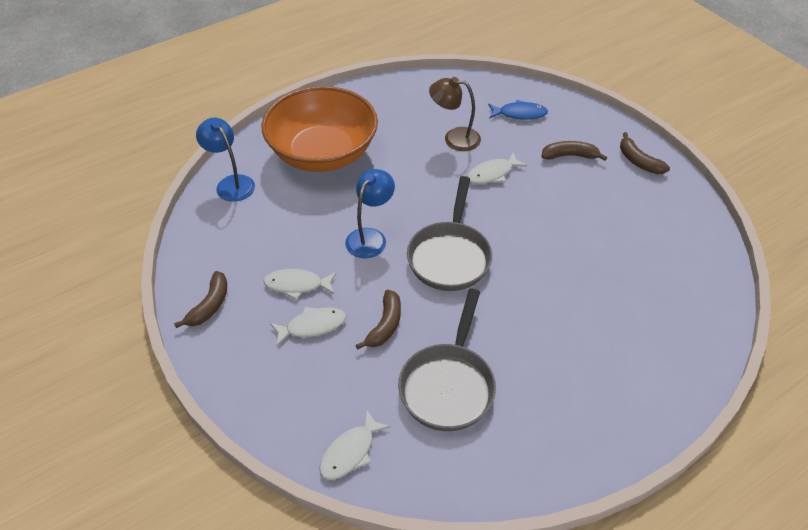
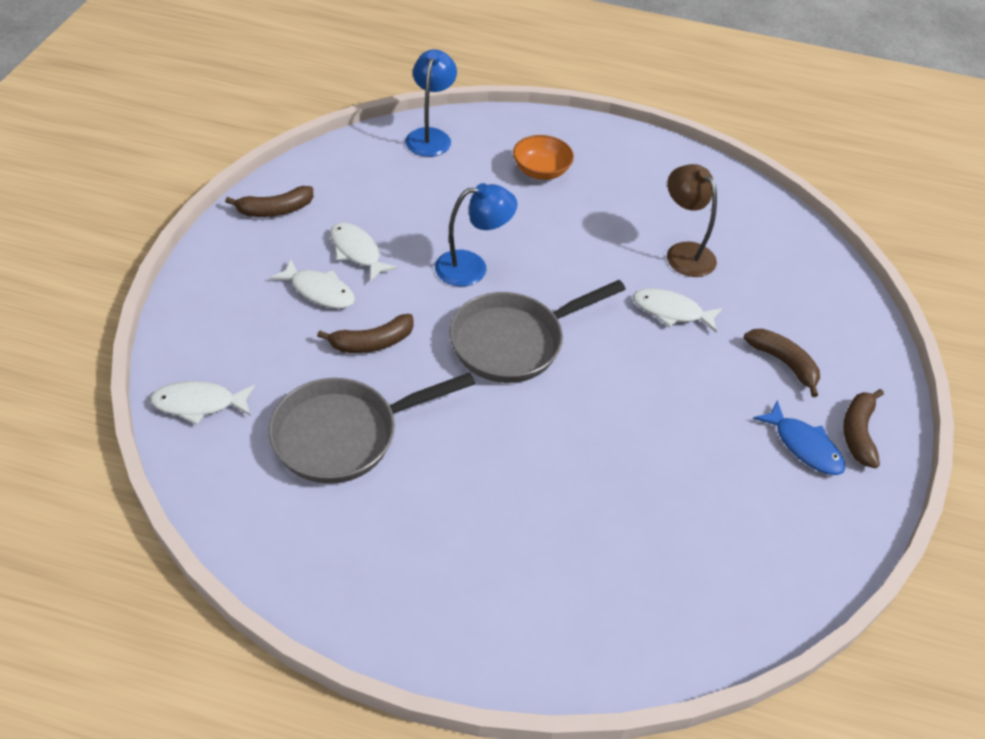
camera: 45 degrees right, 0 degrees up
orange bowl [262,86,378,172] -> orange bowl [513,135,574,180], size x0.43
blue fish [488,100,548,120] -> blue fish moved to [753,400,846,475]

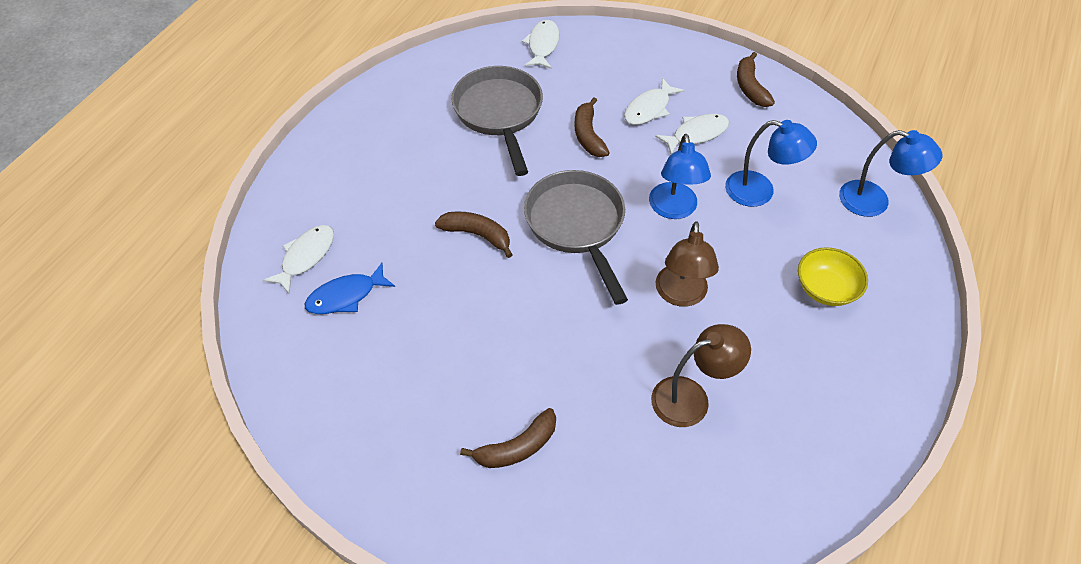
camera: 105 degrees right, 5 degrees up
orange bowl [513,135,574,180] -> yellow bowl [798,247,868,306]
white fish [633,288,723,333] -> white fish moved to [263,225,334,294]
blue fish [753,400,846,475] -> blue fish moved to [305,263,395,314]
brown banana [843,389,884,468] -> brown banana moved to [435,212,513,258]
none -> brown lamp [656,221,719,307]
none -> blue lamp [725,120,817,207]

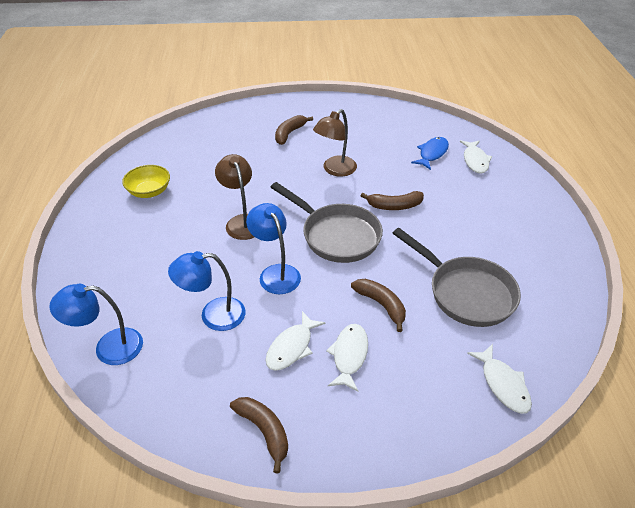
camera: 150 degrees right, 10 degrees down
brown lamp [651,324,751,427] -> brown lamp moved to [313,109,357,177]
yellow bowl [798,247,868,306] -> yellow bowl moved to [122,165,170,198]

